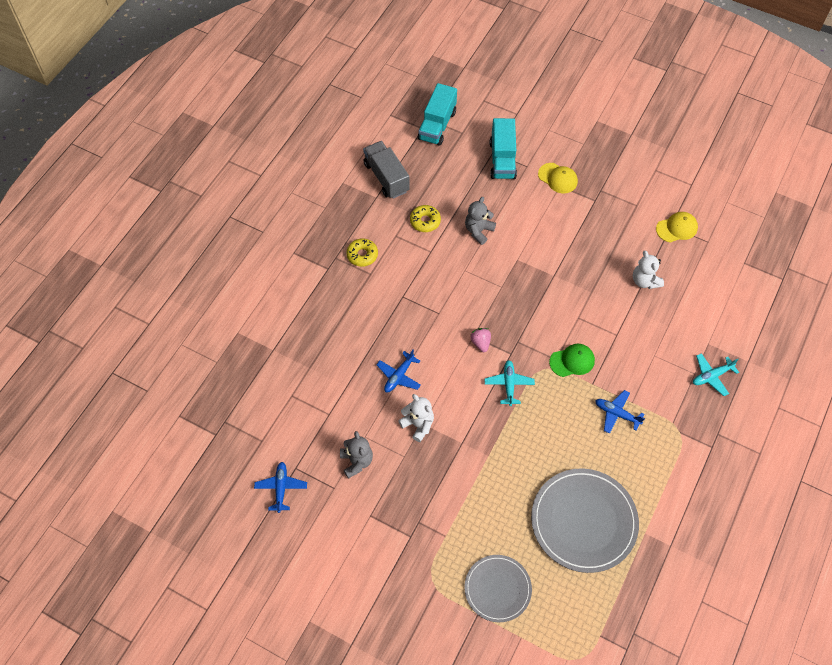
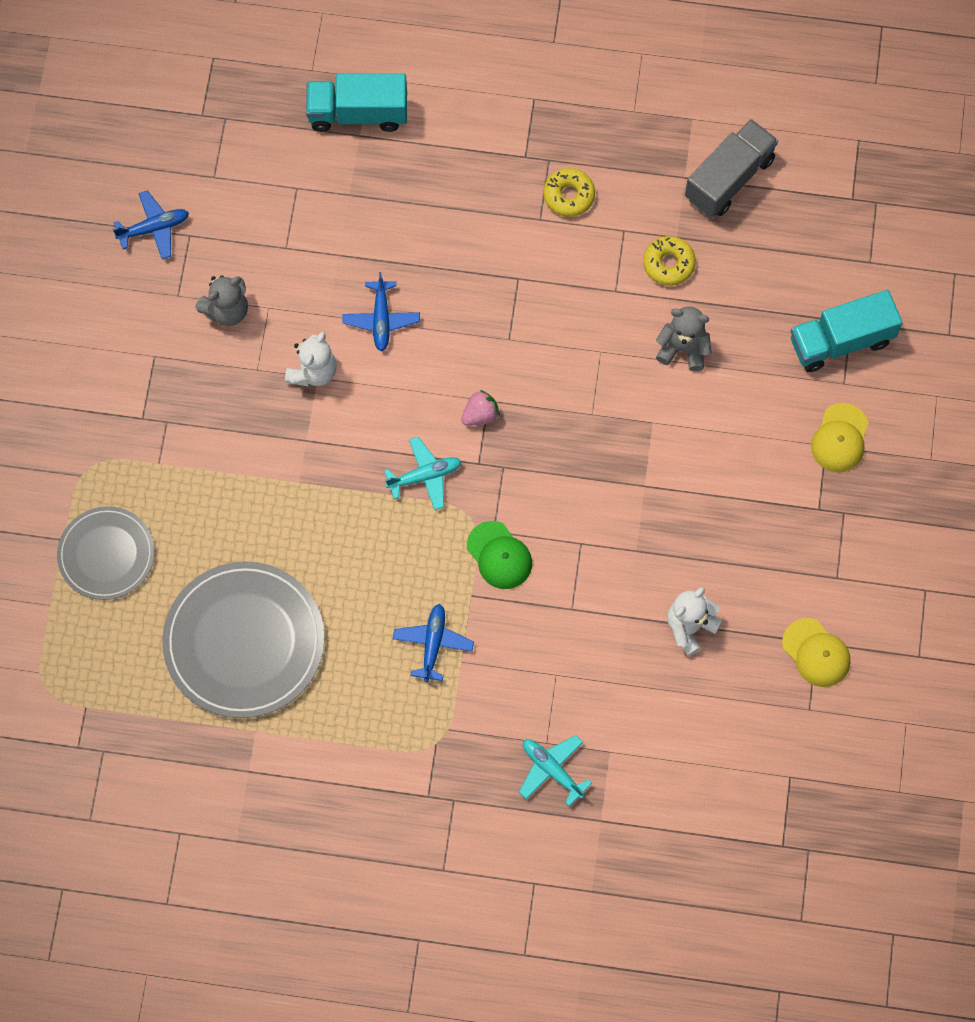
camera: 70 degrees right, 10 degrees up
blue plane [376,350,421,393] -> blue plane turned 105 degrees counterclockwise [342,272,420,352]
turquoise truck [418,83,457,146] -> turquoise truck moved to [306,73,407,132]

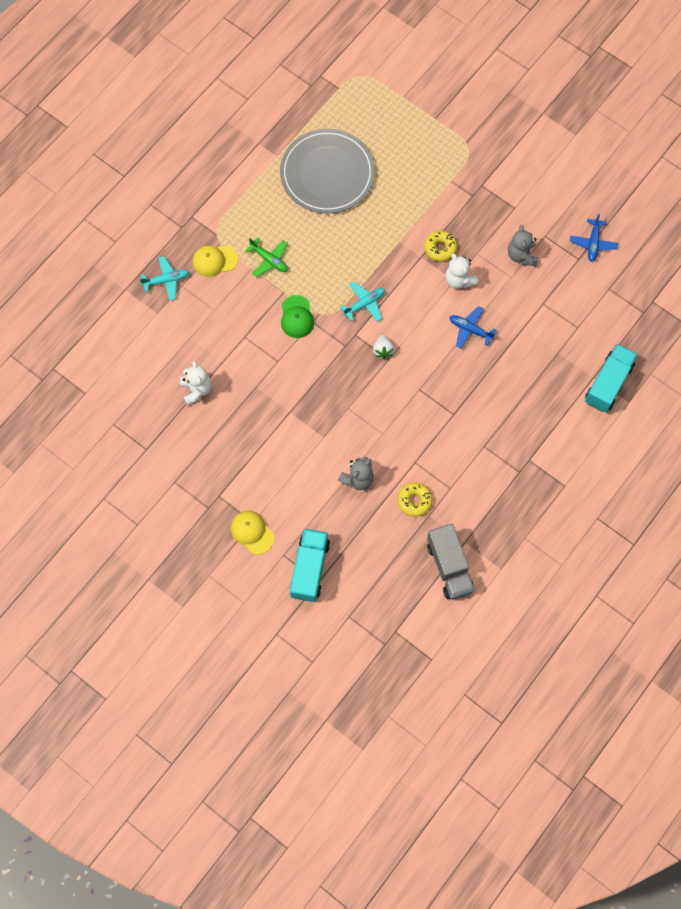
camera: 120 degrees right, 0 degrees up
grey plate [57,506,155,600] -> none
turquoise plane [384,437,462,510] -> turquoise plane turned 135 degrees counterclockwise [340,282,385,322]
blue plane [393,604,474,682] -> green plane [245,237,288,277]
pink strawberry [461,390,500,426] -> white strawberry [373,335,394,359]
green cap [467,521,532,589] -> green cap turned 90 degrees counterclockwise [281,295,314,338]
yellow donut [544,168,595,217] -> yellow donut moved to [424,231,457,262]
yellow cap [782,618,851,687] -> yellow cap moved to [193,246,238,277]

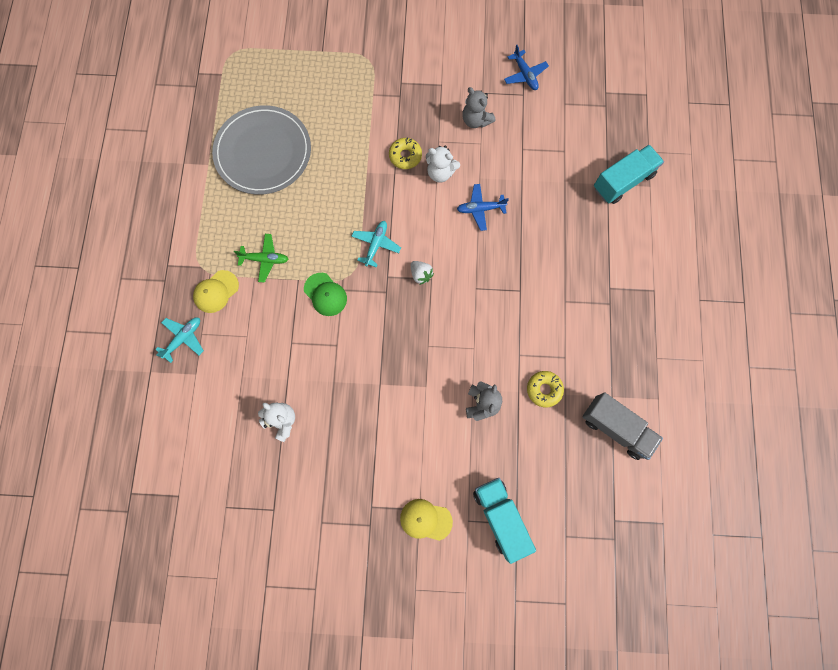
camera: 35 degrees left, 5 degrees up
turquoise truck [585,344,638,413] -> turquoise truck turned 60 degrees clockwise [594,145,664,204]

